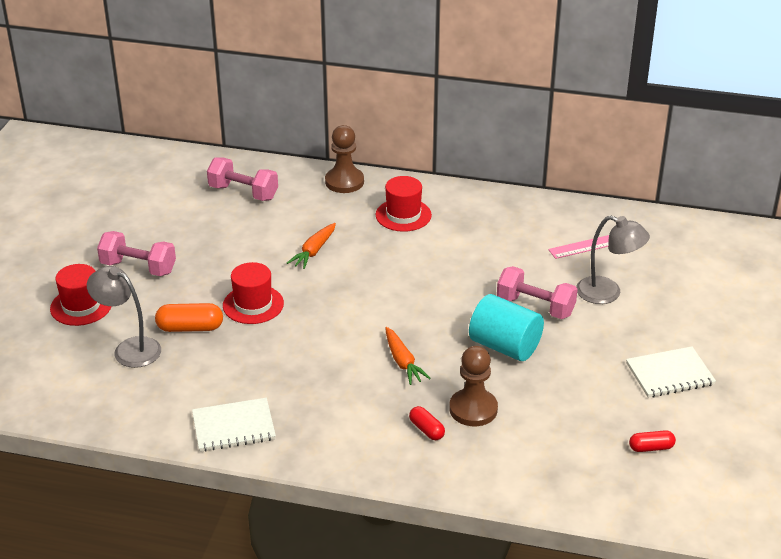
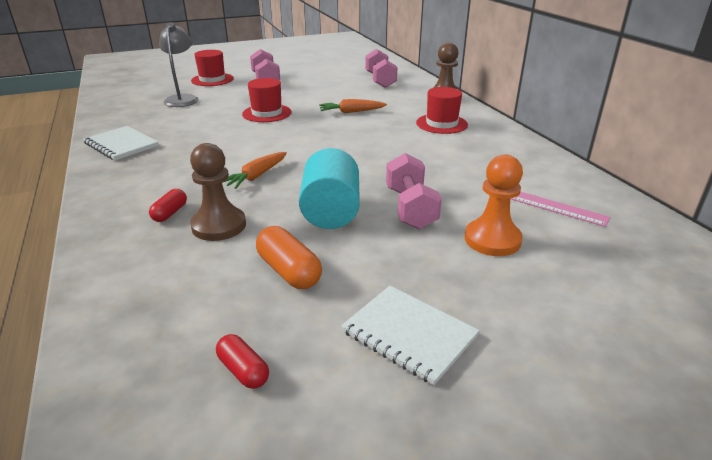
camera: 55 degrees right, 5 degrees down
orange capsule [155,303,223,332] -> orange capsule moved to [256,226,322,289]
grey lamp [576,215,650,304] -> orange pawn [465,154,523,256]

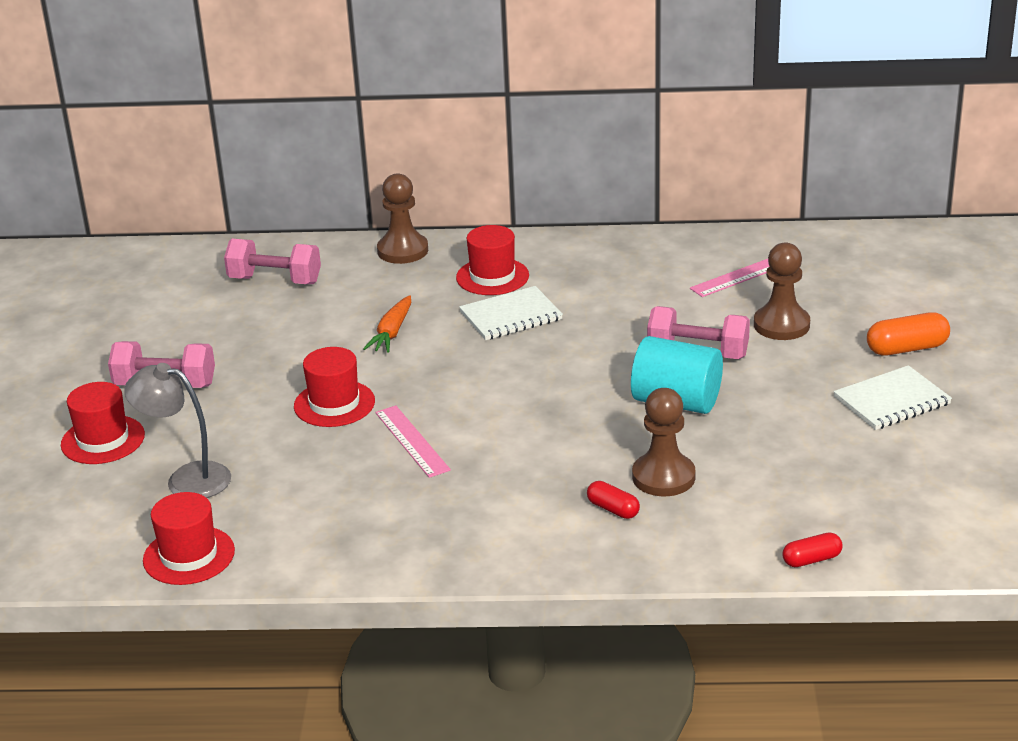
camera: 65 degrees left, 0 degrees up
white notebook [83,126,159,160] -> white notebook moved to [459,286,563,340]
red capsule [216,334,269,389] -> red capsule moved to [783,532,842,567]
orange carrot [222,152,287,189] -> none
orange capsule [256,226,322,289] -> orange capsule moved to [867,312,950,356]
orange pawn [465,154,523,256] -> brown pawn [754,242,810,340]
none -> red hat [143,492,235,585]
none -> pink ruler [375,405,451,478]

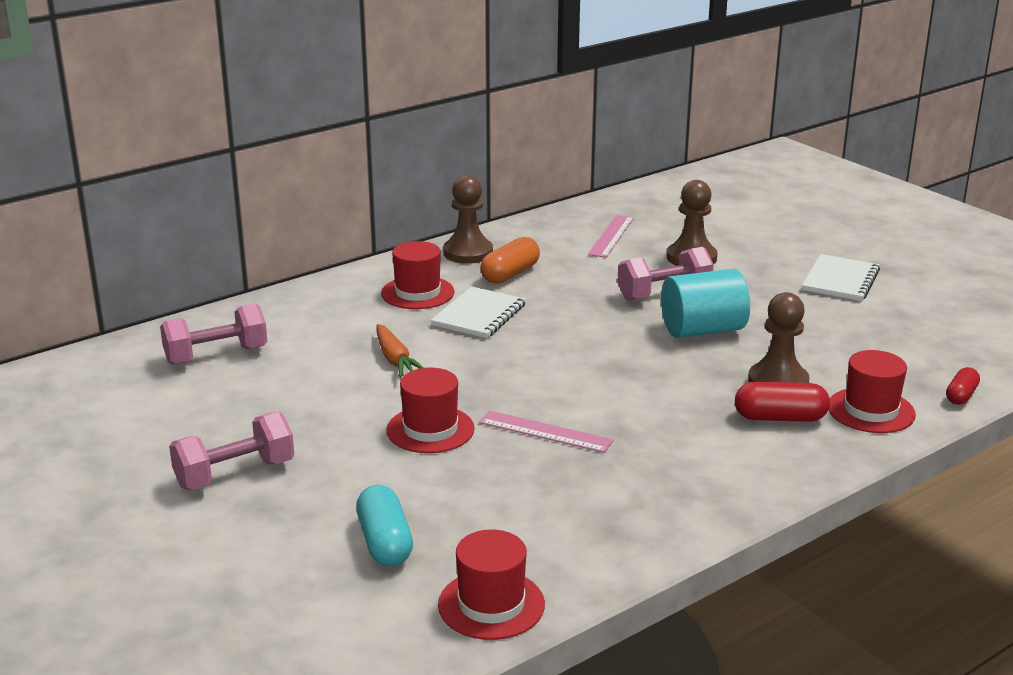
camera: 40 degrees left, 5 degrees down
red hat [61,382,145,464] -> red hat moved to [829,350,916,433]
grey lamp [124,363,231,498] -> turquoise capsule [356,485,413,566]
brown pawn [377,173,428,264] -> brown pawn moved to [443,175,493,264]
red capsule [587,481,640,519] -> red capsule [735,382,830,422], size x1.60
orange capsule [867,312,950,356] -> orange capsule moved to [480,237,540,284]

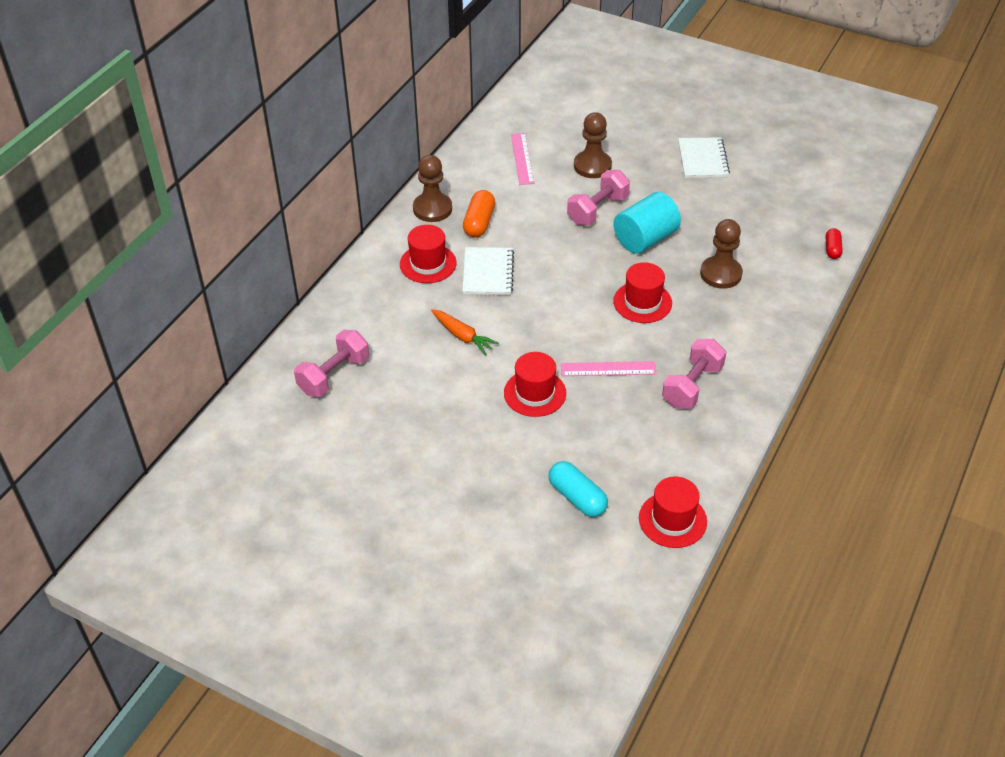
camera: 25 degrees left, 20 degrees up
pink dumbbell [169,412,294,490] -> pink dumbbell moved to [662,339,726,409]
red capsule [735,382,830,422] -> none
red hat [829,350,916,433] -> red hat moved to [613,262,672,323]

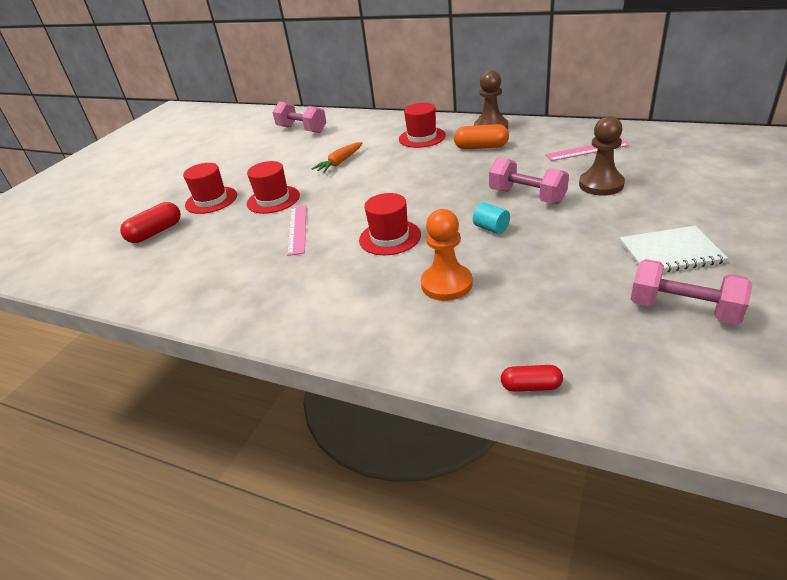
camera: 90 degrees right, 10 degrees down
white notebook [462,247,514,295] -> none
turquoise capsule [549,461,608,517] -> red capsule [120,202,181,243]
turquoise cylinder [613,192,681,254] -> turquoise cylinder [473,203,510,234], size x0.49
red hat [639,477,707,548] -> red hat moved to [183,163,237,214]
pink dumbbell [662,339,726,409] -> pink dumbbell moved to [631,259,753,325]
brown pawn [700,219,743,289] -> orange pawn [421,209,473,301]

